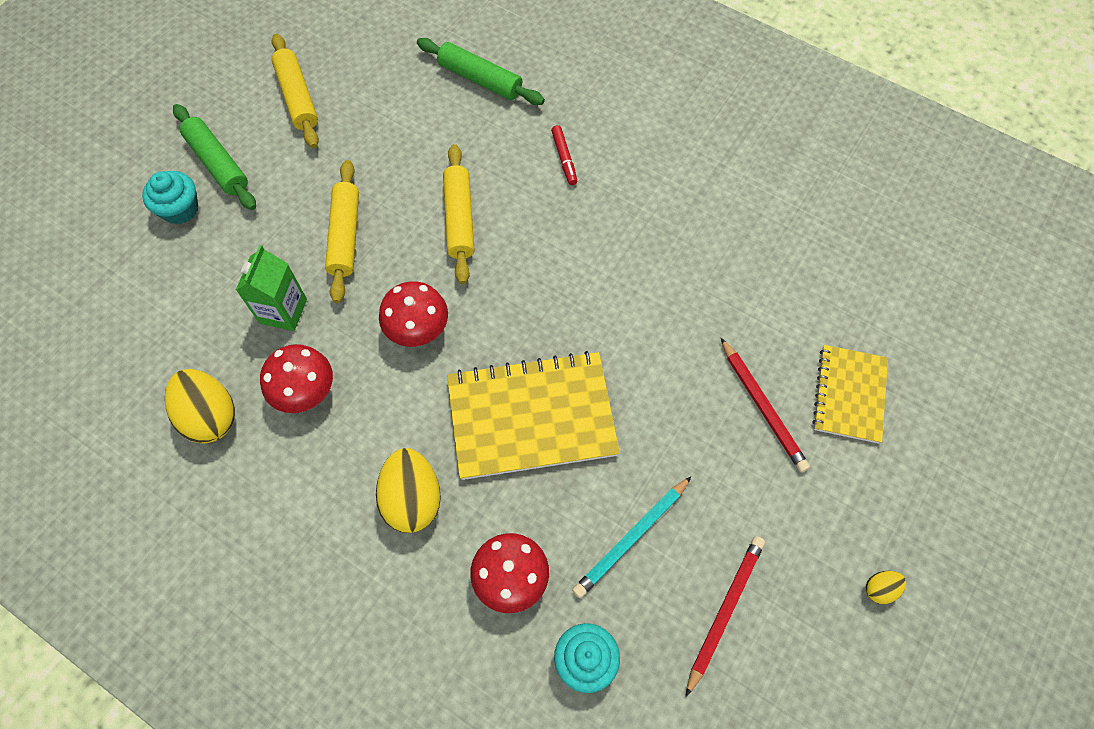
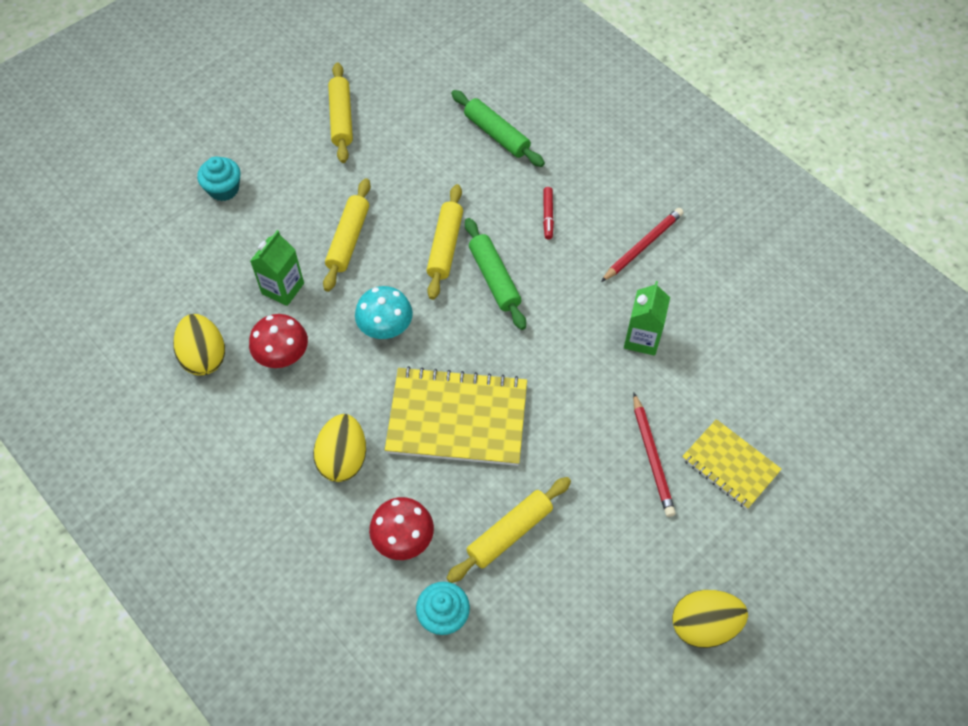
camera: 15 degrees right, 5 degrees down
green rolling pin [173,104,256,210] -> green rolling pin moved to [465,218,526,330]
red mushroom [379,281,448,347] -> turquoise mushroom [355,286,413,339]
turquoise pencil [572,476,692,598] -> yellow rolling pin [446,477,571,583]
red pencil [686,536,765,697] -> red pencil moved to [601,208,684,282]
yellow notebook [812,345,888,444] -> yellow notebook turned 75 degrees counterclockwise [682,419,782,509]
yellow egg [865,571,906,604] -> yellow egg [672,590,748,648], size x2.12
none -> green carton [624,281,670,356]

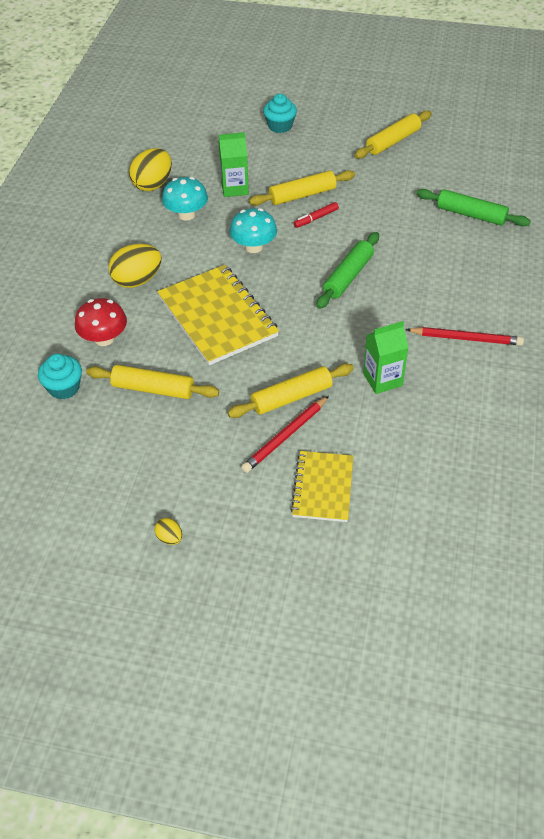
camera: 55 degrees right, 10 degrees down
red mushroom [249,314,308,368] -> turquoise mushroom [162,177,208,221]
yellow rolling pin [426,184,463,300] -> yellow rolling pin moved to [228,363,354,418]
green rolling pin [451,90,545,167] -> green rolling pin turned 75 degrees counterclockwise [417,189,531,227]
red marker [543,187,554,240] -> red marker moved to [294,202,339,228]
yellow egg [672,590,748,648] -> yellow egg [154,518,182,545], size x0.47

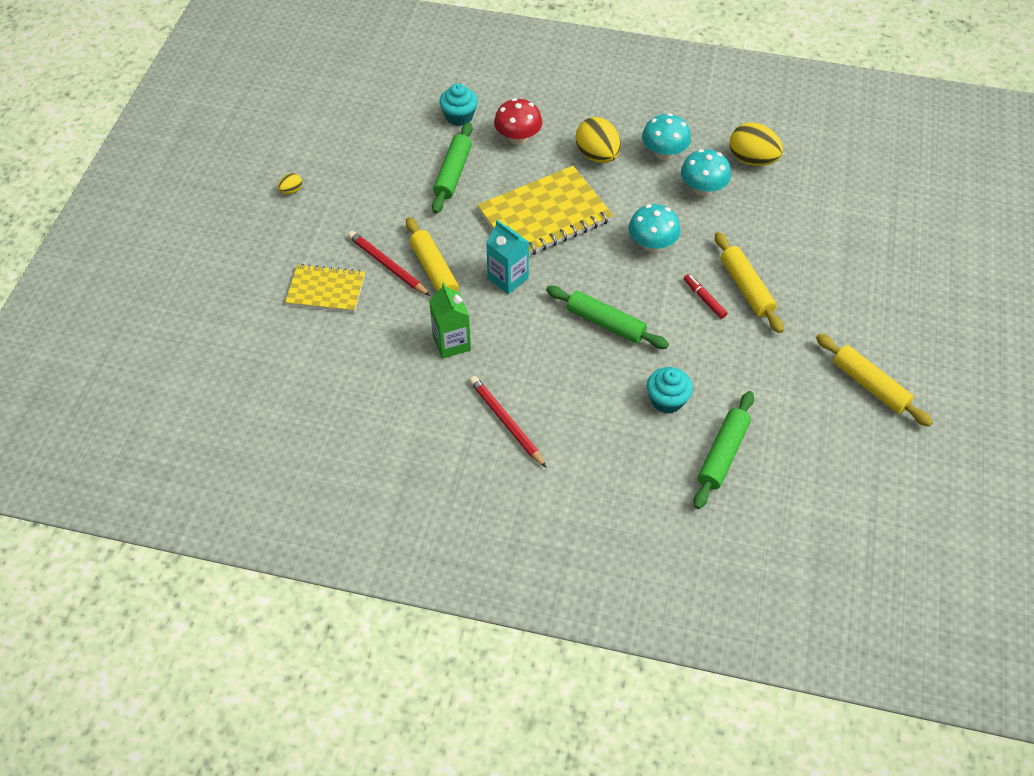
camera: 90 degrees right, 5 degrees up
yellow rolling pin [86,365,219,399] -> green rolling pin [432,122,472,214]
green carton [219,132,249,197] -> none
turquoise cupcake [263,94,297,133] -> turquoise cupcake moved to [647,367,693,414]
red pencil [406,327,524,345] -> red pencil turned 135 degrees clockwise [469,376,547,468]
none -> turquoise carton [486,220,529,294]
none -> turquoise mushroom [642,113,691,160]

